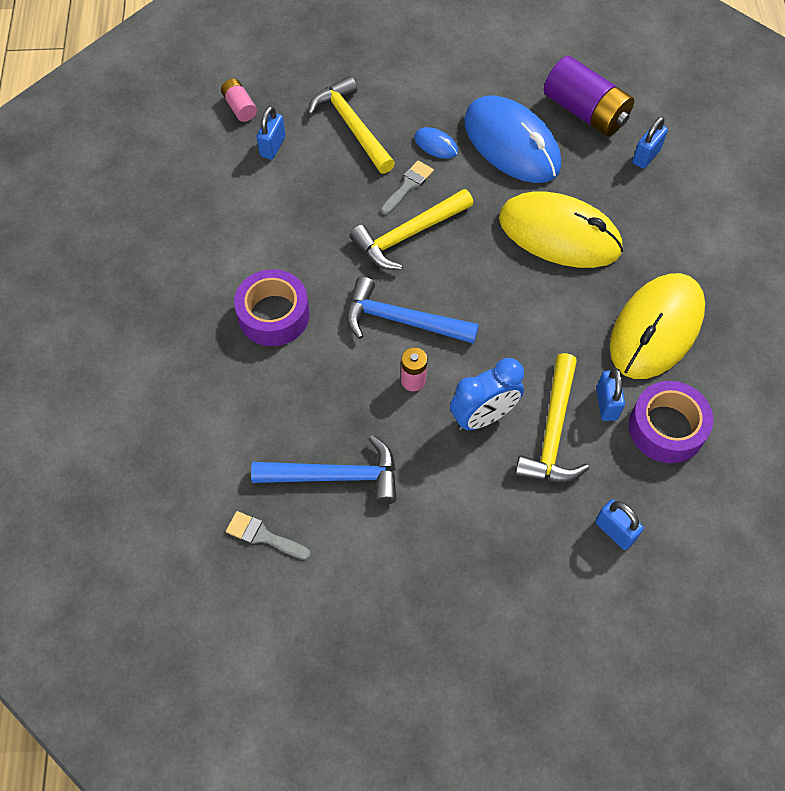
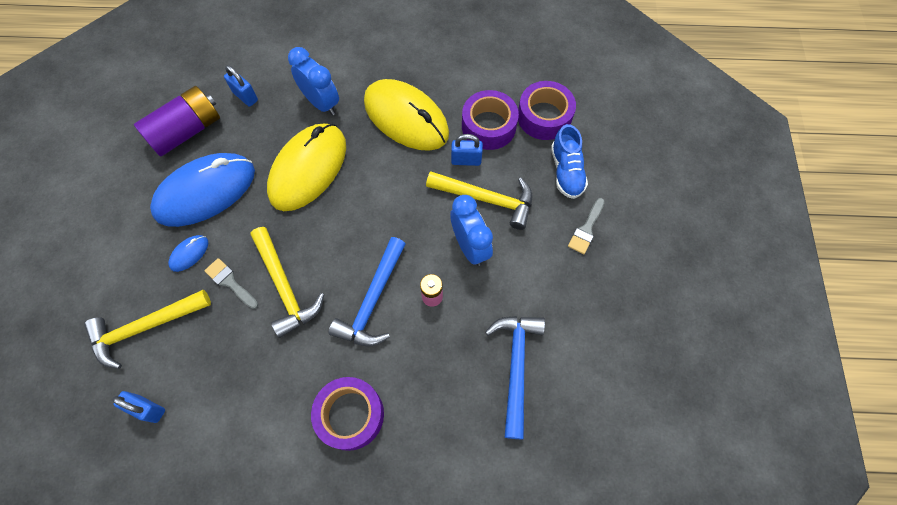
camera: 85 degrees left, 5 degrees up
pink battery [221,79,257,122] -> none
grey brush [226,511,311,560] -> grey brush moved to [568,198,605,254]
blue padlock [595,499,644,550] -> blue shoe [551,124,588,199]
none -> blue clock [288,47,339,116]
none -> purple tape [518,81,576,140]

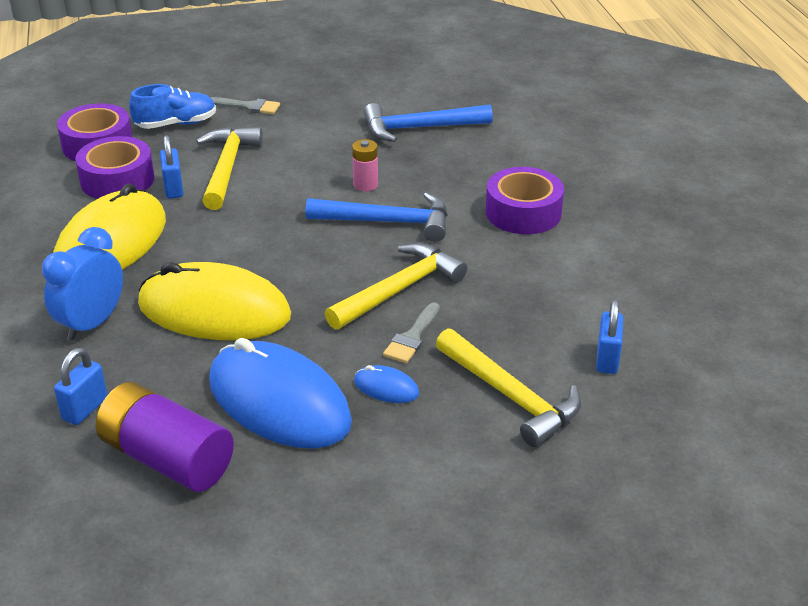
camera: 105 degrees left, 30 degrees down
blue clock [450,195,493,266] -> none

